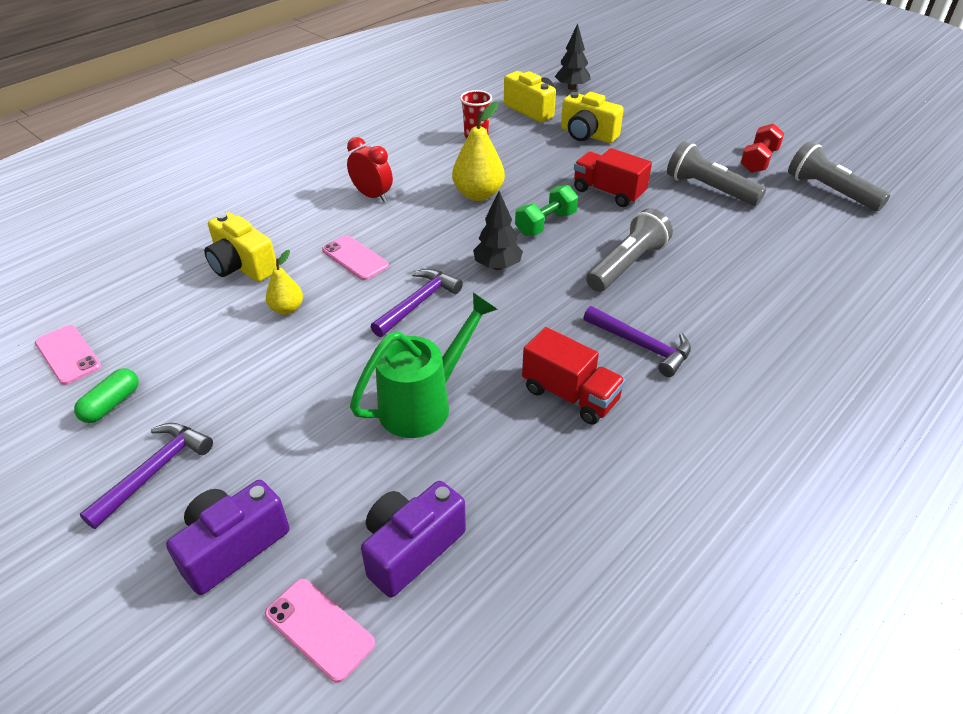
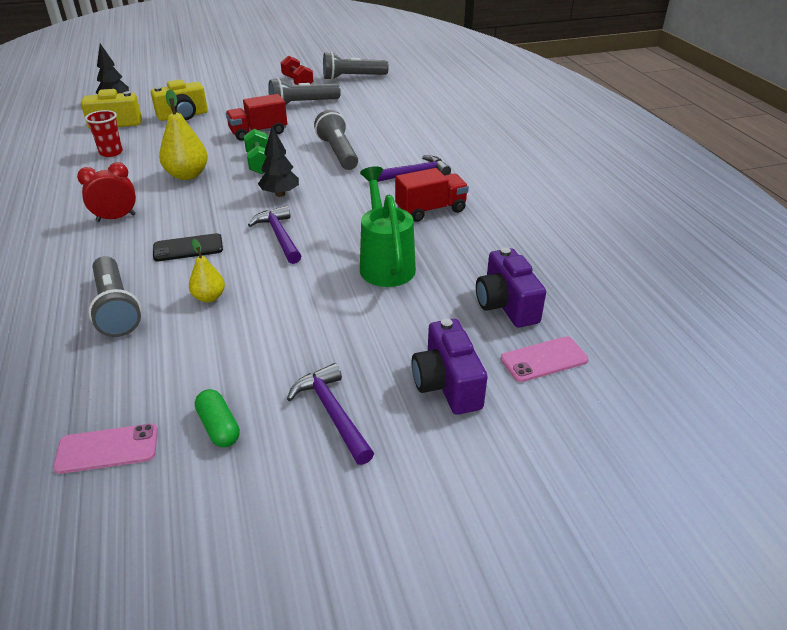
camera: 60 degrees left, 5 degrees down
yellow camera [204,212,277,282] -> grey flashlight [89,256,141,337]
pink phone [322,235,389,280] -> black phone [153,233,223,261]

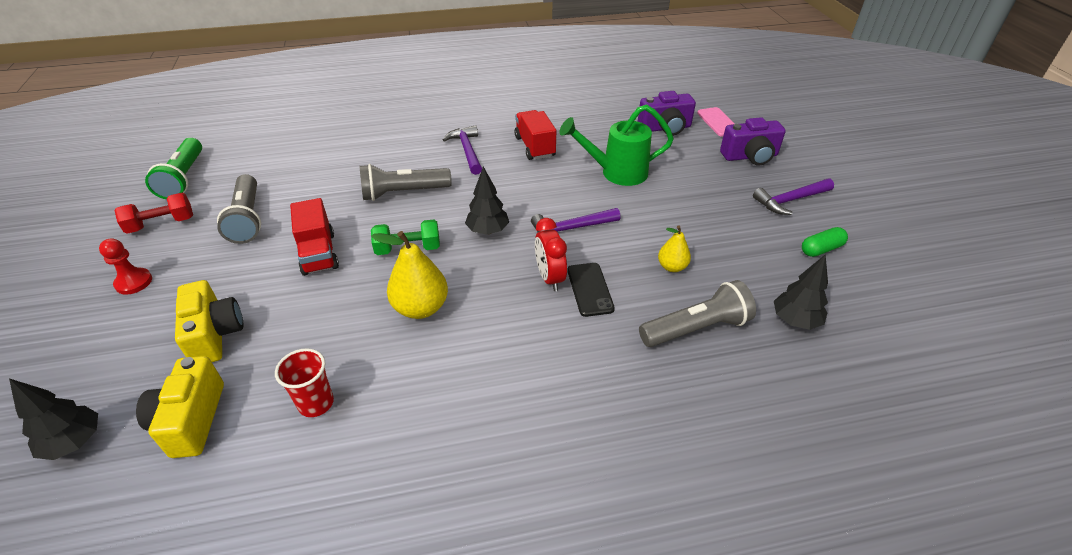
camera: 85 degrees left, 5 degrees up
pink phone [53,424,158,474] -> none
red clock [77,162,136,222] -> red clock moved to [535,218,567,291]
grey flashlight [323,52,389,80] -> green flashlight [145,138,202,199]
none -> red pawn [99,238,152,295]
none -> black tree [774,254,828,330]

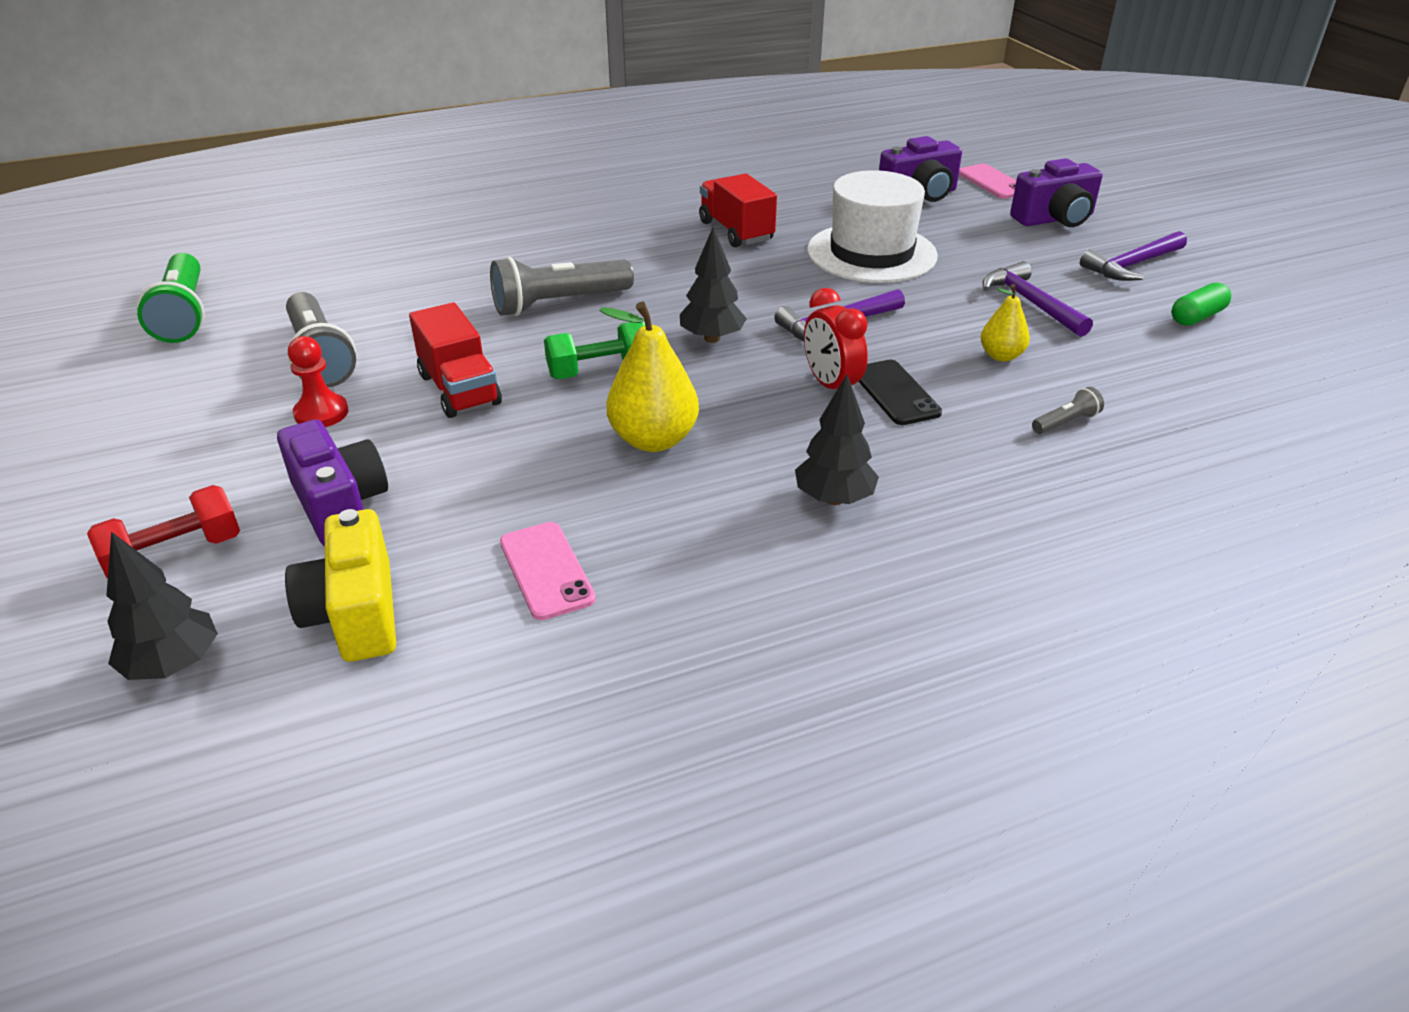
camera: 10 degrees left, 5 degrees down
red pawn [99,238,152,295] -> red pawn moved to [288,336,348,427]
red dumbbell [114,193,193,234] -> red dumbbell moved to [87,485,240,579]
yellow camera [175,280,243,362] -> purple camera [277,419,388,547]
red cup [275,348,334,417] -> pink phone [500,522,596,620]
purple hammer [443,125,482,175] -> purple hammer moved to [983,261,1093,337]
green watering can [559,104,674,186] -> white hat [807,170,938,283]
grey flashlight [639,280,756,347] -> grey flashlight [1032,387,1104,434], size x0.46
black tree [774,254,828,330] -> black tree moved to [795,374,879,505]

